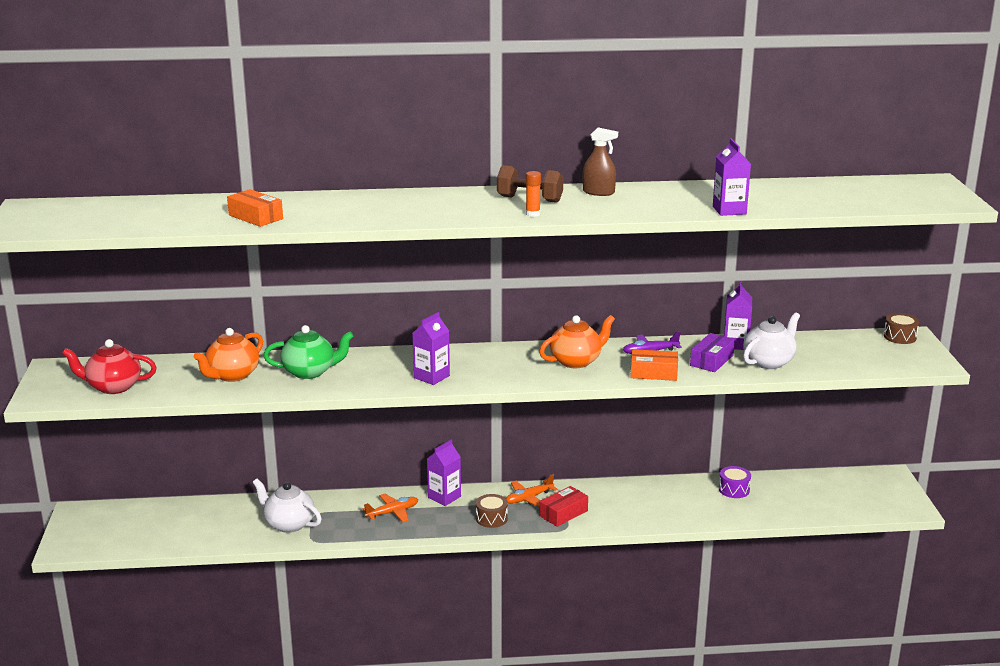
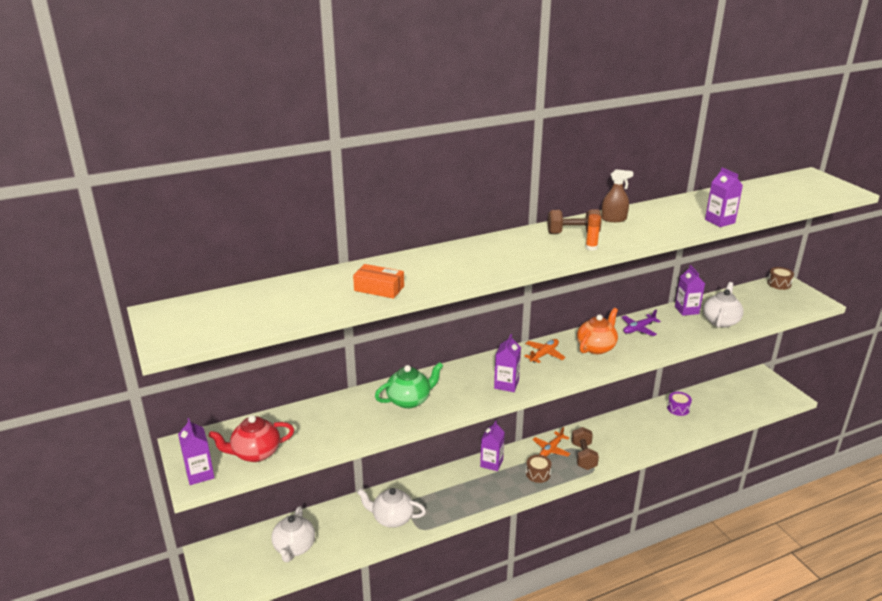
camera: 20 degrees left, 5 degrees up
orange teapot [194,328,263,382] -> none
orange plane [363,494,418,522] -> orange plane moved to [524,339,566,363]
red box [539,486,588,527] -> brown dumbbell [572,427,599,470]
orange box [630,349,678,381] -> none
purple box [690,333,735,372] -> none
none -> purple carton [178,418,215,485]
none -> white teapot [271,506,315,562]

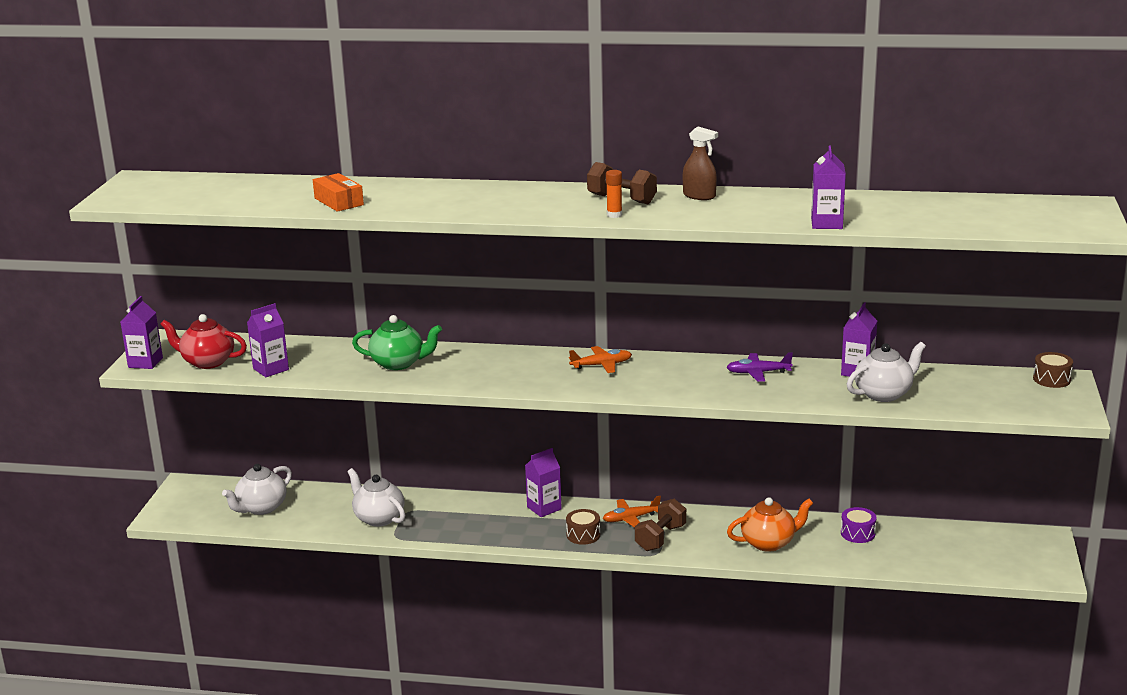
camera: 35 degrees right, 5 degrees down
purple carton [494,334,521,392] -> purple carton moved to [247,303,289,377]
orange teapot [577,308,618,354] -> orange teapot moved to [727,497,813,552]

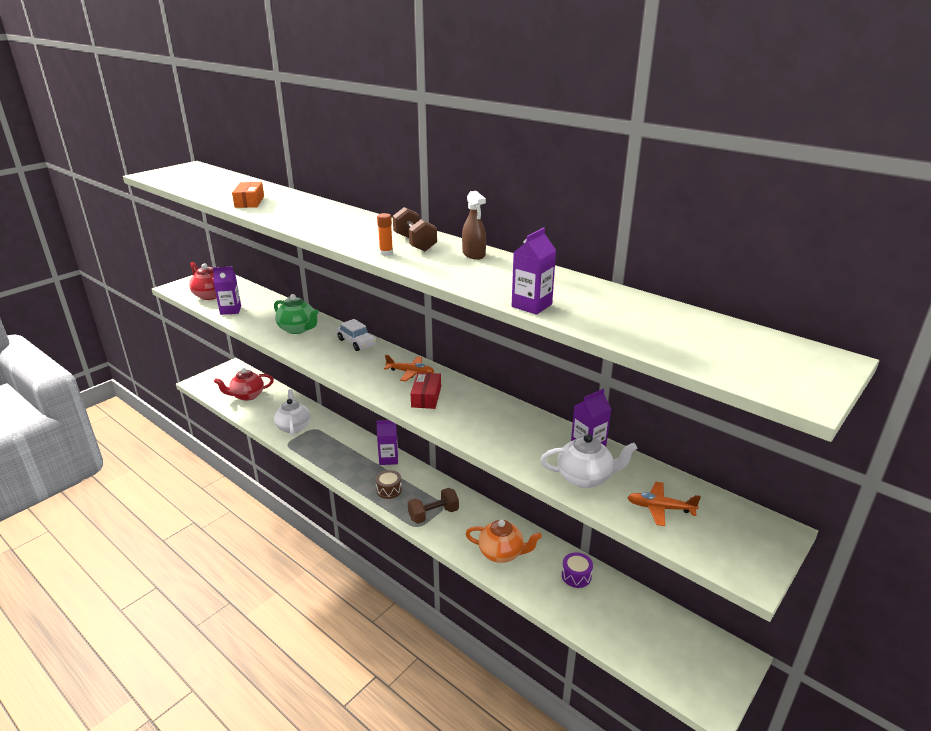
camera: 30 degrees right, 5 degrees up
purple carton [120,296,163,369] -> none
white teapot [222,464,292,515] -> red teapot [214,368,274,401]
orange plane [603,496,661,528] -> orange plane moved to [627,482,701,526]
purple plane [726,352,793,382] -> none
brown drum [1033,352,1073,388] -> none
none -> white car [337,319,377,351]
none -> red box [410,372,441,409]

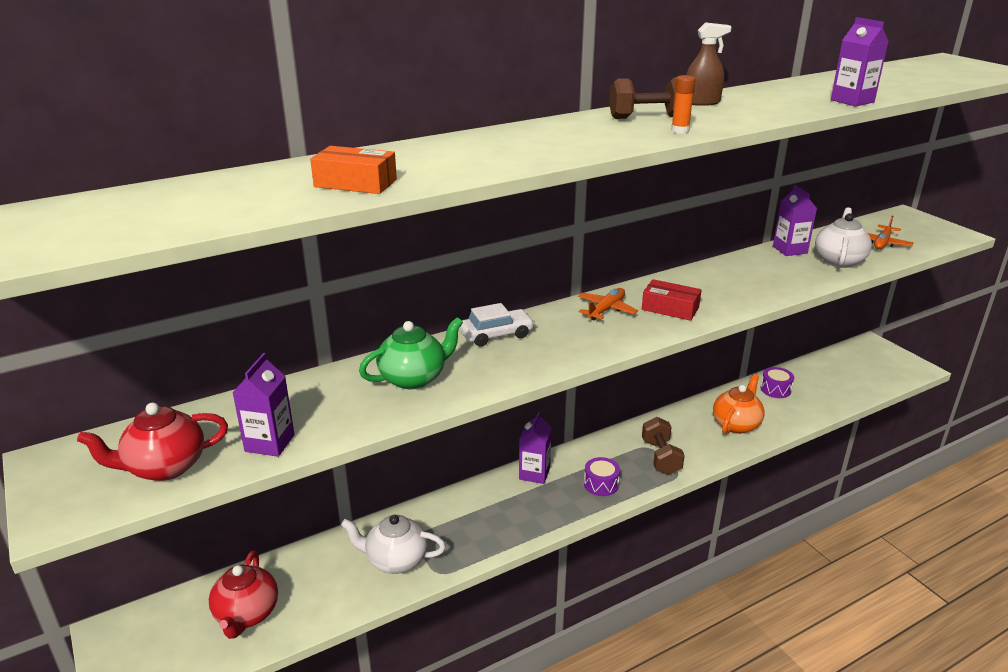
camera: 70 degrees left, 0 degrees up
brown drum [375,470,402,499] -> purple drum [584,457,620,496]

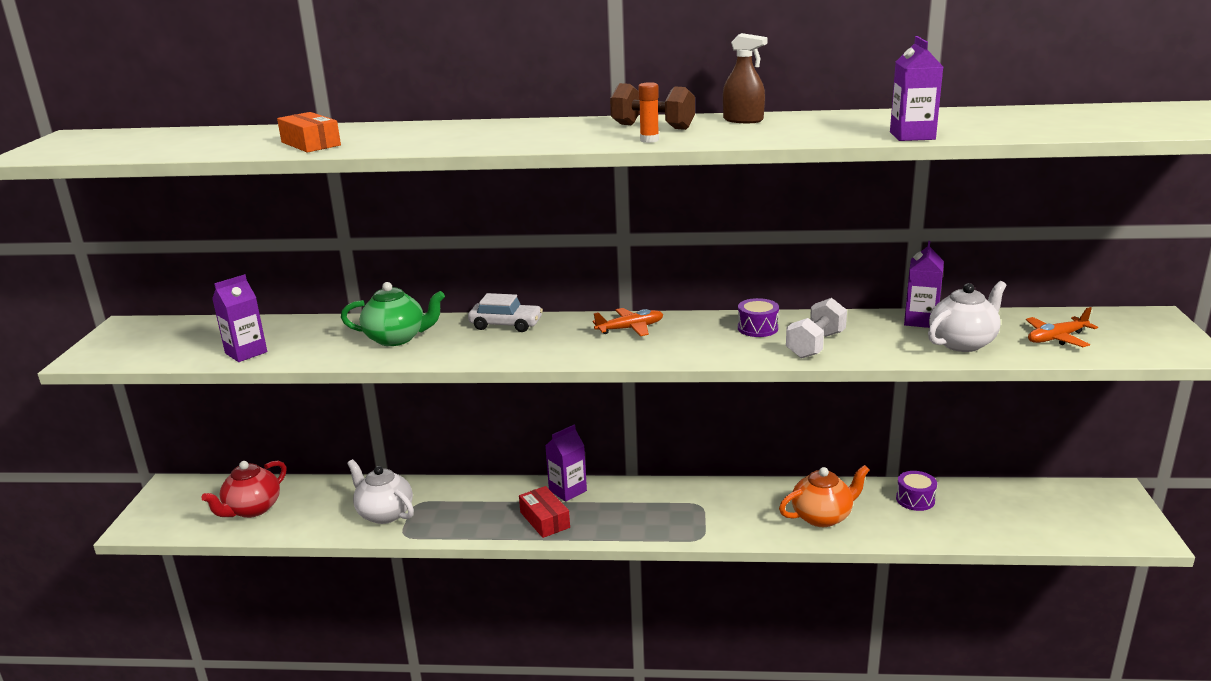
camera: 35 degrees right, 5 degrees down
red teapot [77,402,228,481] -> none
purple drum [584,457,620,496] -> purple drum moved to [738,298,779,337]
red box [642,279,702,321] -> red box moved to [519,486,570,538]
brown dumbbell [642,417,685,475] -> none
none -> white dumbbell [786,298,847,359]

